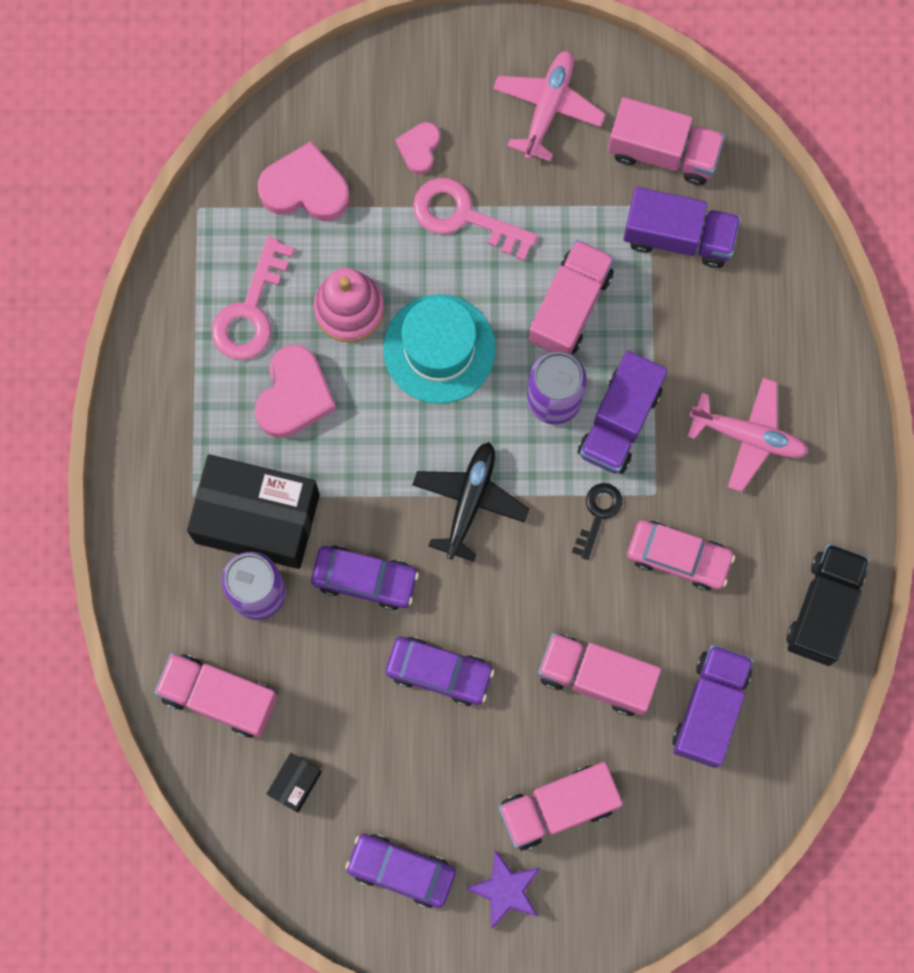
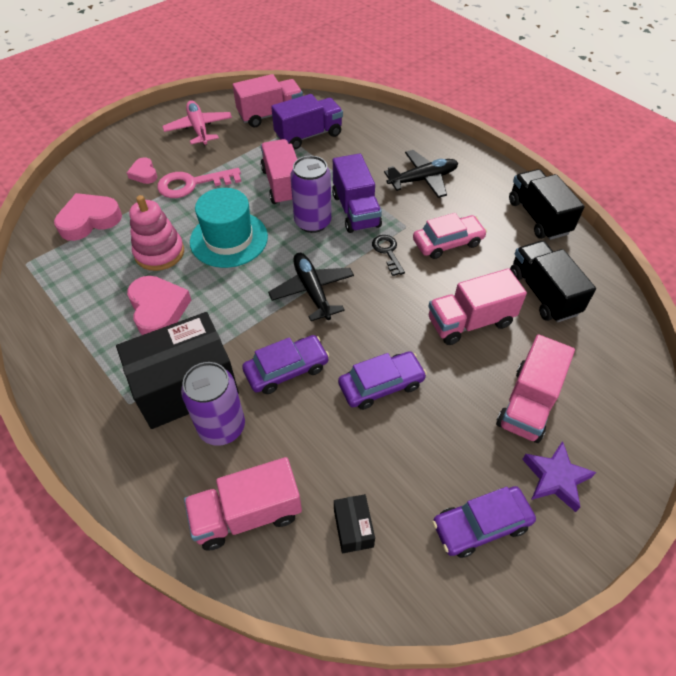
camera: 40 degrees left, 25 degrees down
pink key [212,237,294,360] -> none
purple truck [672,645,753,768] -> black truck [510,241,596,323]
pink plane [687,378,809,492] -> black plane [384,150,458,198]

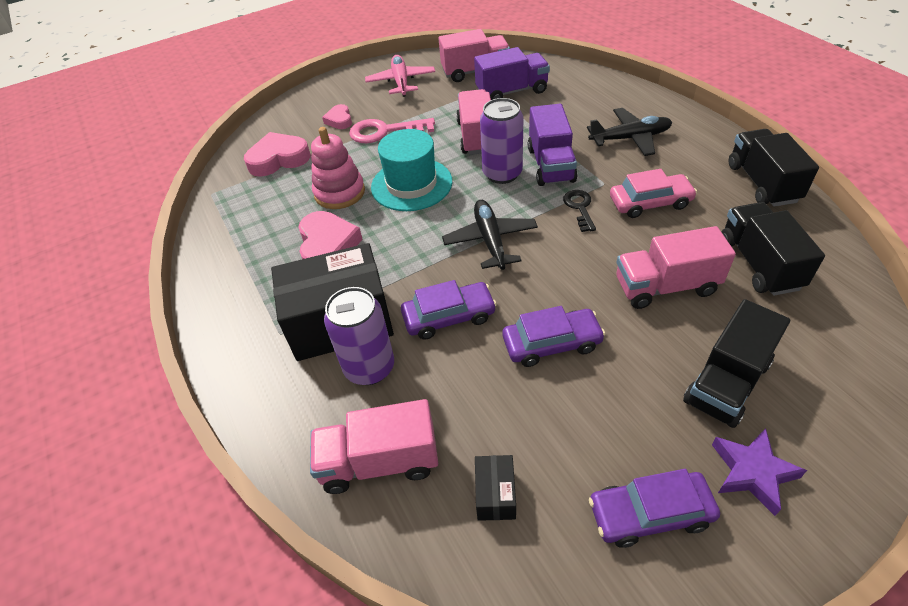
camera: 15 degrees right, 5 degrees down
pink truck [496,334,575,443] -> black truck [683,299,790,428]

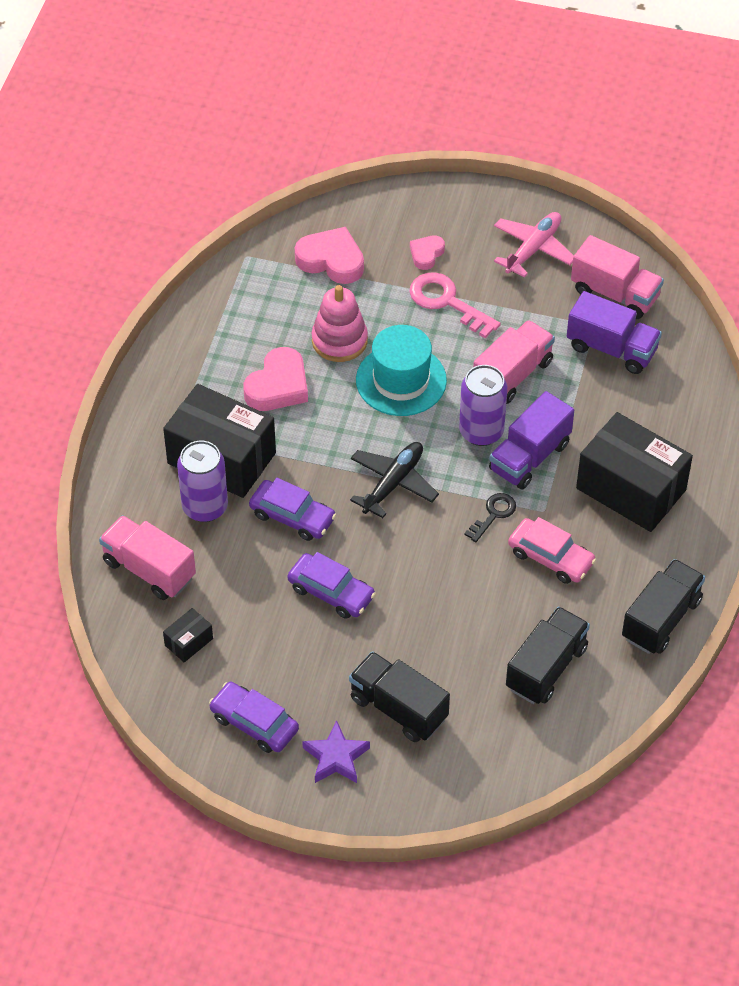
camera: 40 degrees right, 5 degrees up
black plane [587,108,672,156] -> black box [576,412,693,532]
pink truck [616,226,736,309] -> none
black truck [683,299,790,428] -> black truck turned 45 degrees clockwise [349,651,450,742]

